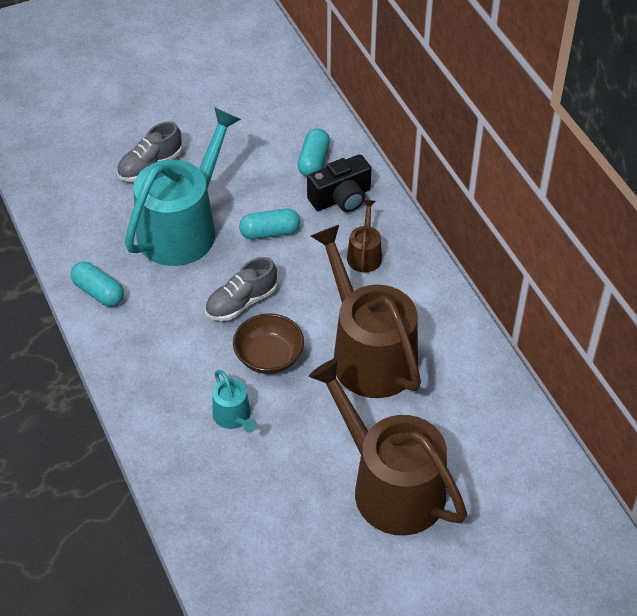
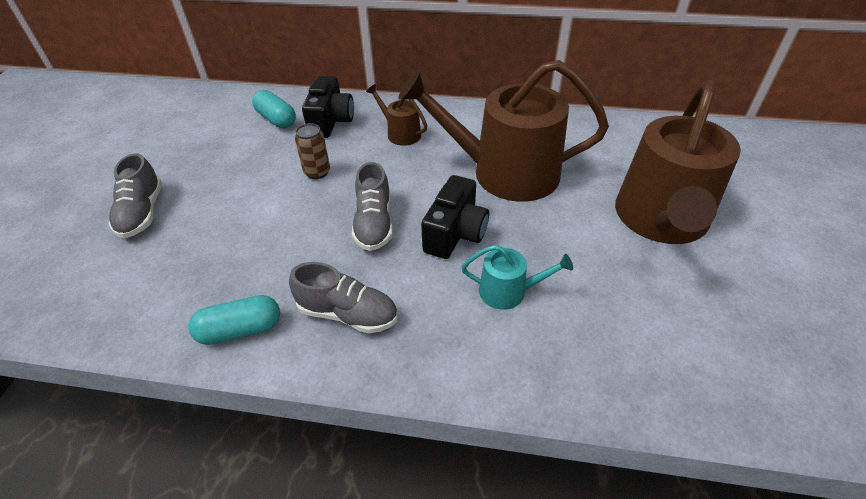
camera: 55 degrees left, 5 degrees down
turquoise watering can [125,107,241,266] -> none
brown bowl [233,313,304,374] -> black camera [421,175,489,259]
turquoise capsule [239,208,300,240] -> brown can [295,123,330,179]
brown watering can [309,358,467,536] -> brown watering can turned 60 degrees counterclockwise [615,80,741,244]
none -> grey shoe [289,262,398,334]

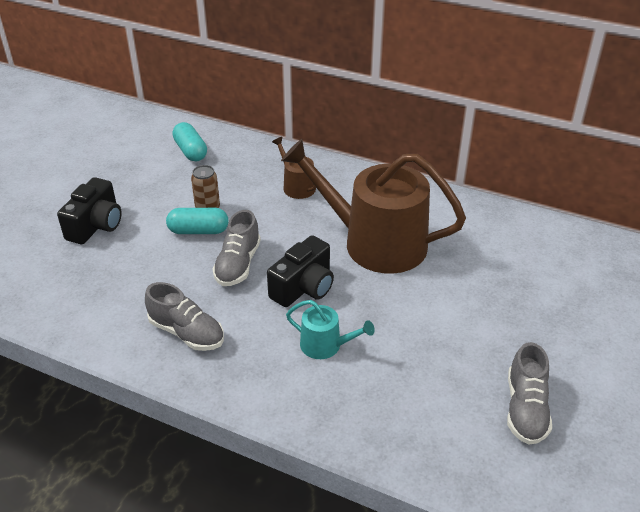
camera: 15 degrees right, 5 degrees down
grey shoe [109,153,162,238] -> grey shoe moved to [507,342,552,445]
turquoise capsule [188,295,280,345] -> turquoise capsule moved to [166,208,229,234]
black camera [302,76,354,138] -> black camera moved to [57,177,122,244]
brown watering can [615,80,741,244] -> none

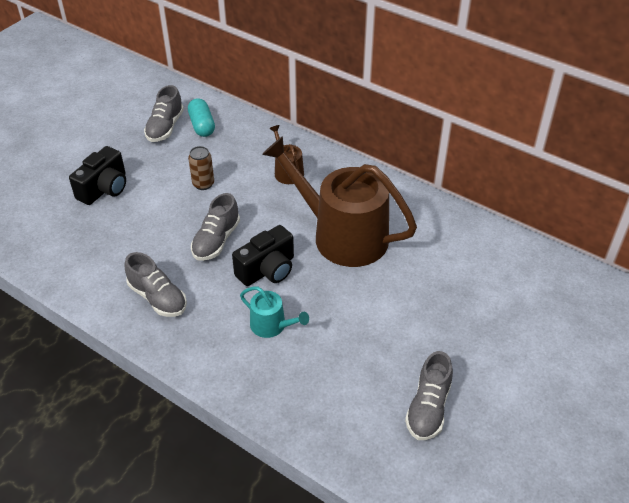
camera: 10 degrees right, 5 degrees up
turquoise capsule [166,208,229,234] -> none
none -> grey shoe [144,85,184,142]

